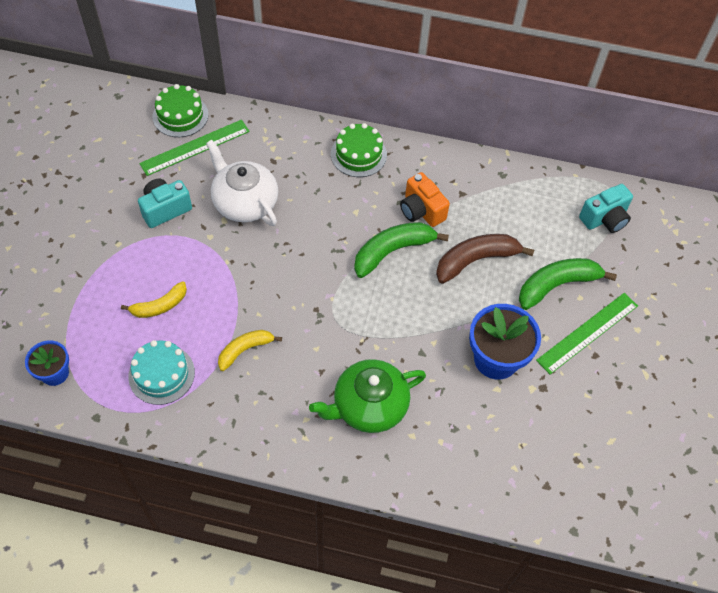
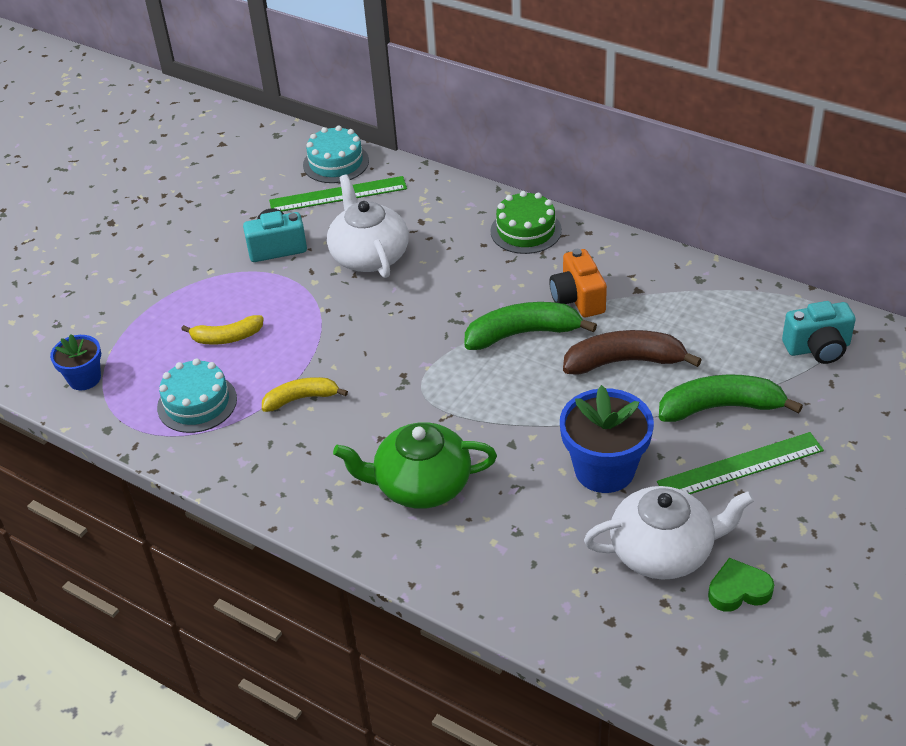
camera: 25 degrees right, 15 degrees down
green cake [153,84,208,137] -> turquoise cake [303,126,369,183]
none -> white teapot [584,486,754,580]
none -> green heart [708,558,774,612]

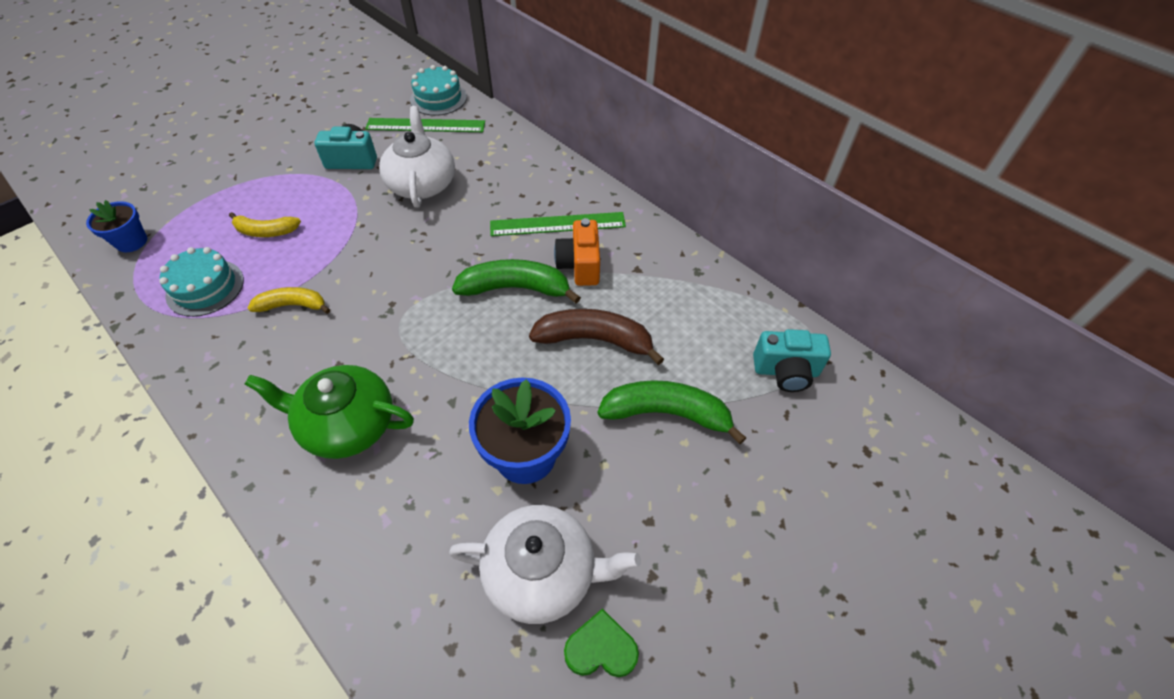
camera: 10 degrees right, 10 degrees up
green cake [490,191,562,254] -> none
green ruler [657,432,824,494] -> green ruler moved to [490,212,626,236]

